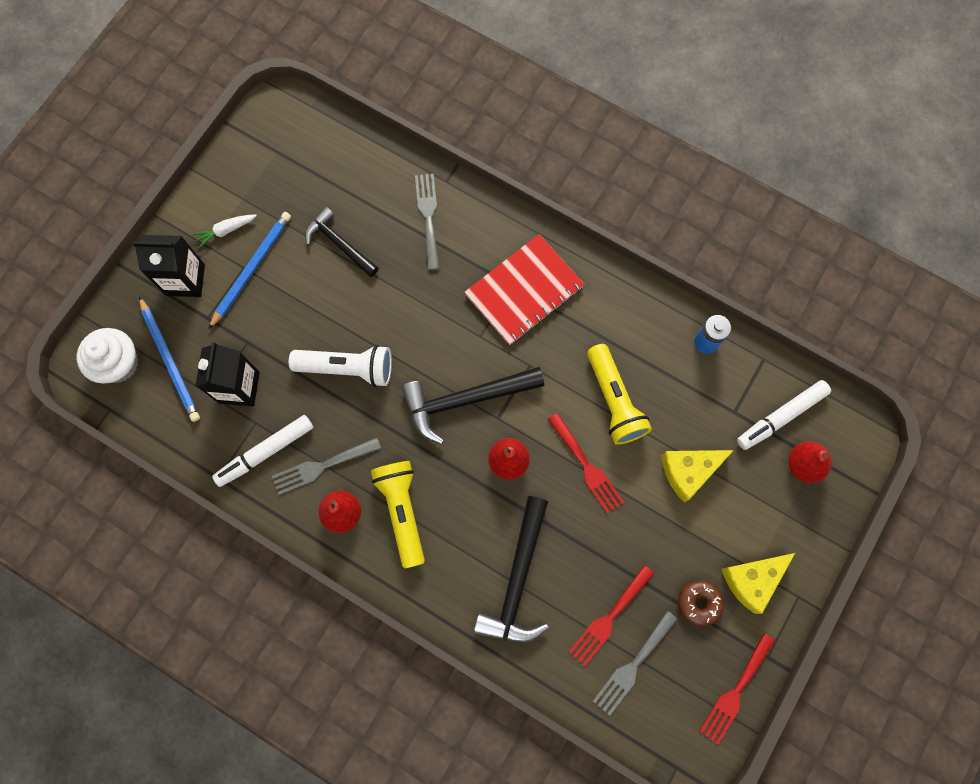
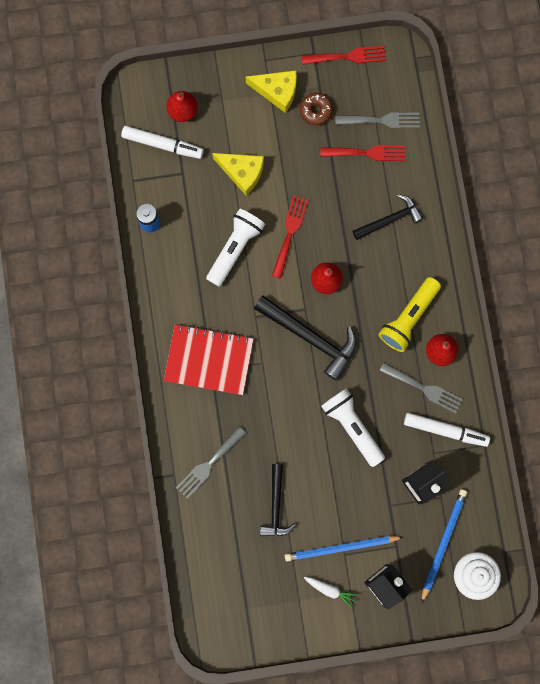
camera: 130 degrees left, 5 degrees up
black hammer [473,496,549,643] -> black hammer [353,194,423,240], size x0.64
yellow flashlight [587,344,652,445] -> white flashlight [206,209,265,287]

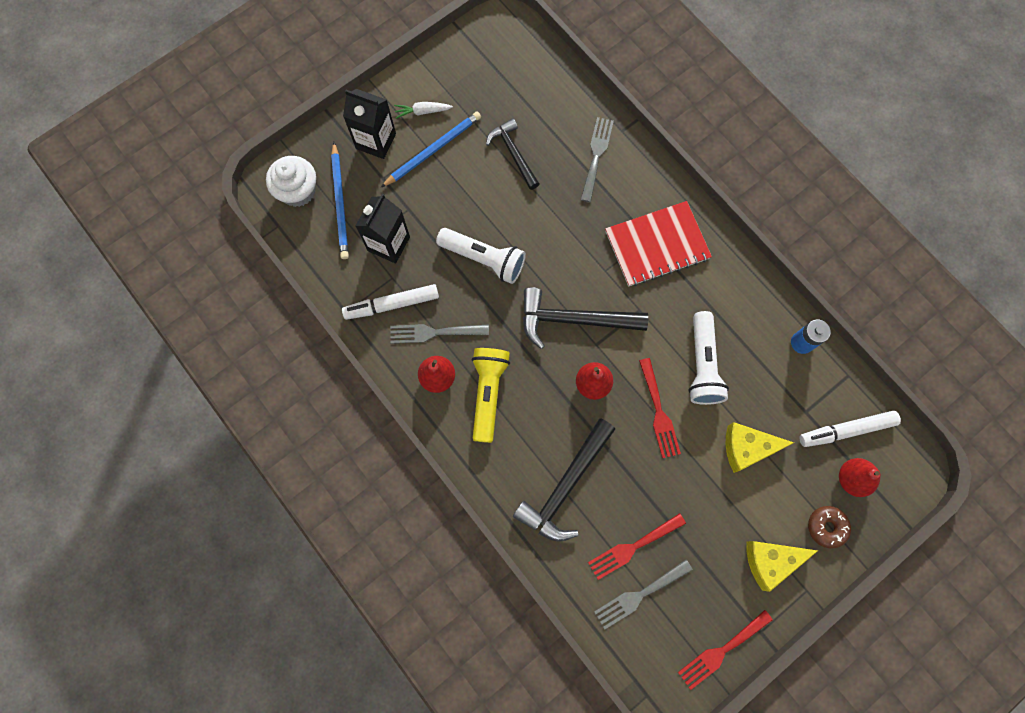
camera: 150 degrees right, 5 degrees down
brown donut [300,93,333,125] -> brown donut moved to [808,506,851,548]
black hammer [353,194,423,240] -> black hammer [513,418,615,542], size x1.55

